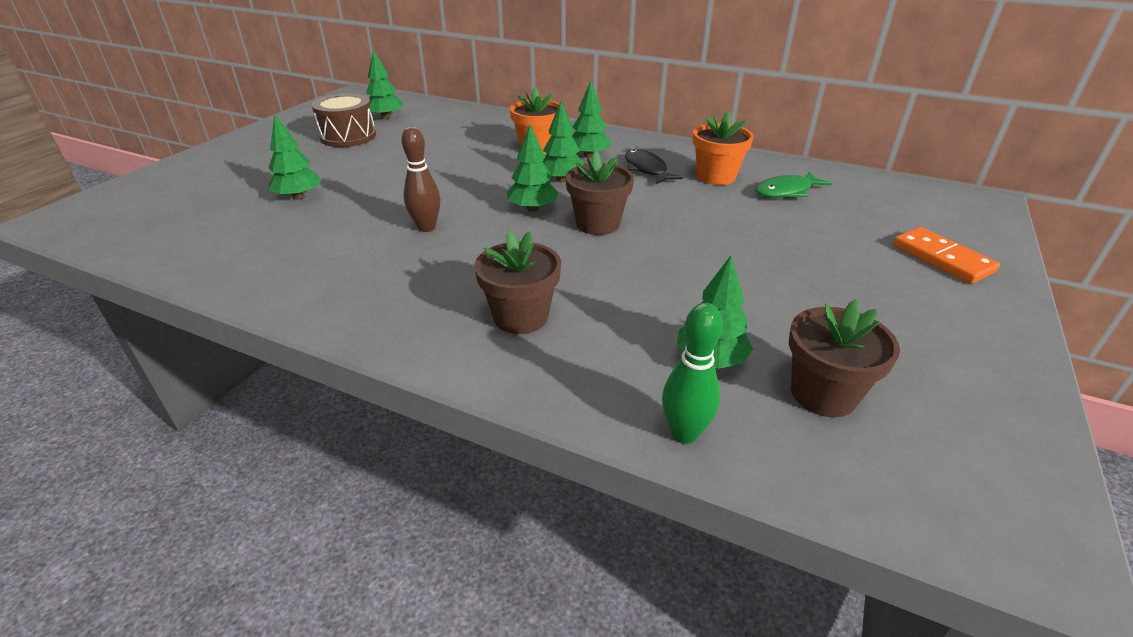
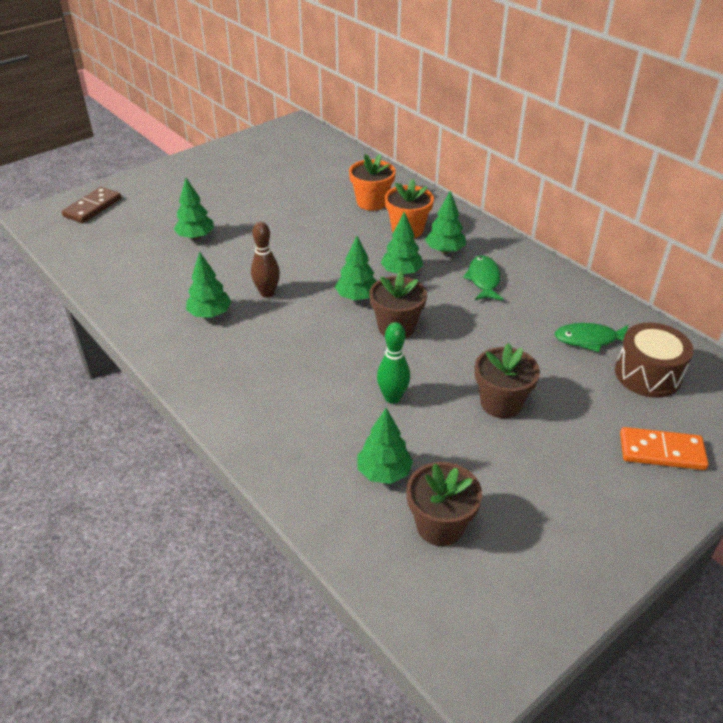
camera: 25 degrees right, 5 degrees up
brown drum [312,93,376,147] -> brown drum moved to [615,323,693,398]
green tree [366,50,403,119] -> green tree moved to [186,252,232,318]
brown flower pot [474,231,561,334] -> brown flower pot moved to [475,343,540,418]
black fish [625,149,683,184] -> green fish [463,255,503,300]
green bowling pin [662,303,723,444] -> green bowling pin moved to [377,322,410,404]
orange flower pot [693,111,754,185] -> orange flower pot moved to [349,154,396,211]
orange domino [893,227,1000,284] -> orange domino turned 75 degrees counterclockwise [620,427,708,470]
none -> brown domino [62,187,121,223]

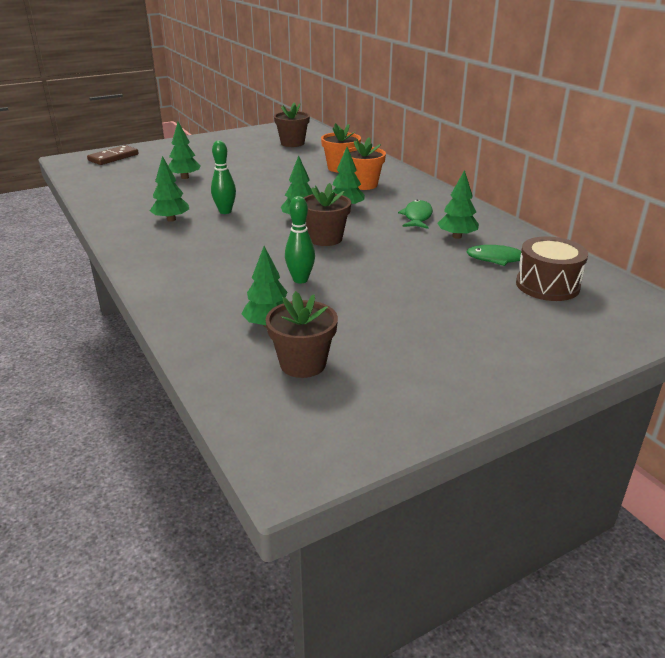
camera: 10 degrees right, 10 degrees down
brown bowling pin [251,222,280,298] -> green bowling pin [211,140,236,214]
green tree [425,191,466,253] -> green tree moved to [438,170,479,239]
brown flower pot [475,343,540,418] -> brown flower pot moved to [274,103,310,147]
orange domino [620,427,708,470] -> none

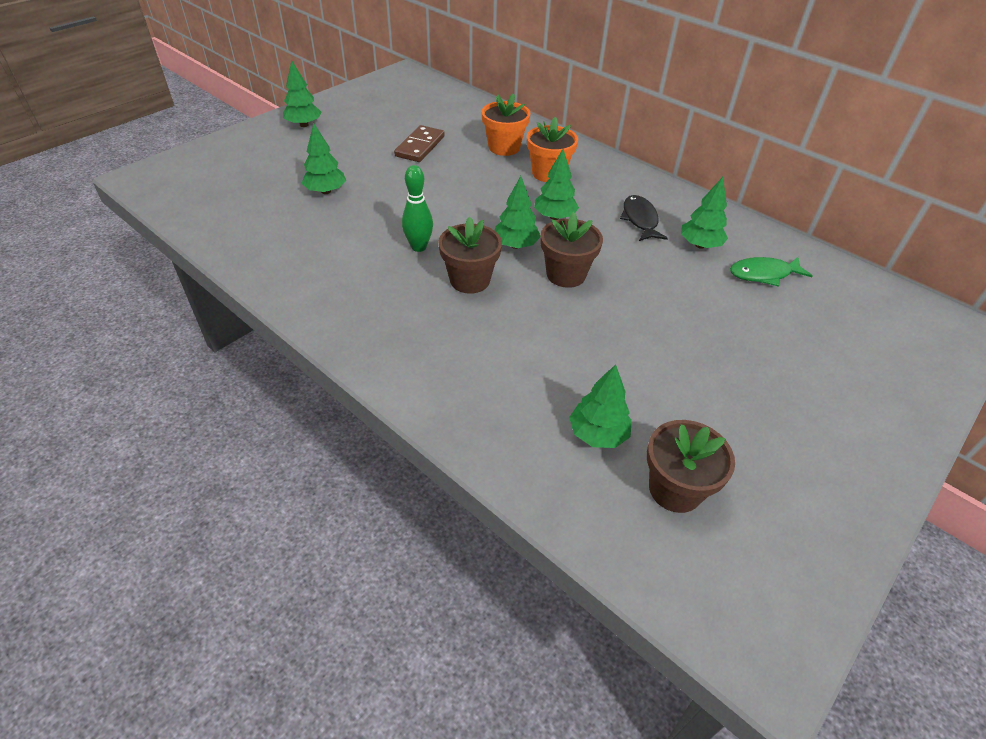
camera: 20 degrees left, 15 degrees up
brown domino [87,145,139,165] -> brown domino moved to [394,125,445,162]
green tree [150,156,189,222] -> green tree moved to [283,60,322,127]
brown flower pot [274,103,310,147] -> brown flower pot moved to [438,217,502,294]
green bowling pin [285,196,315,284] -> none
green fish [398,200,433,229] -> black fish [620,195,668,241]
brown drum [516,236,588,301] -> none

